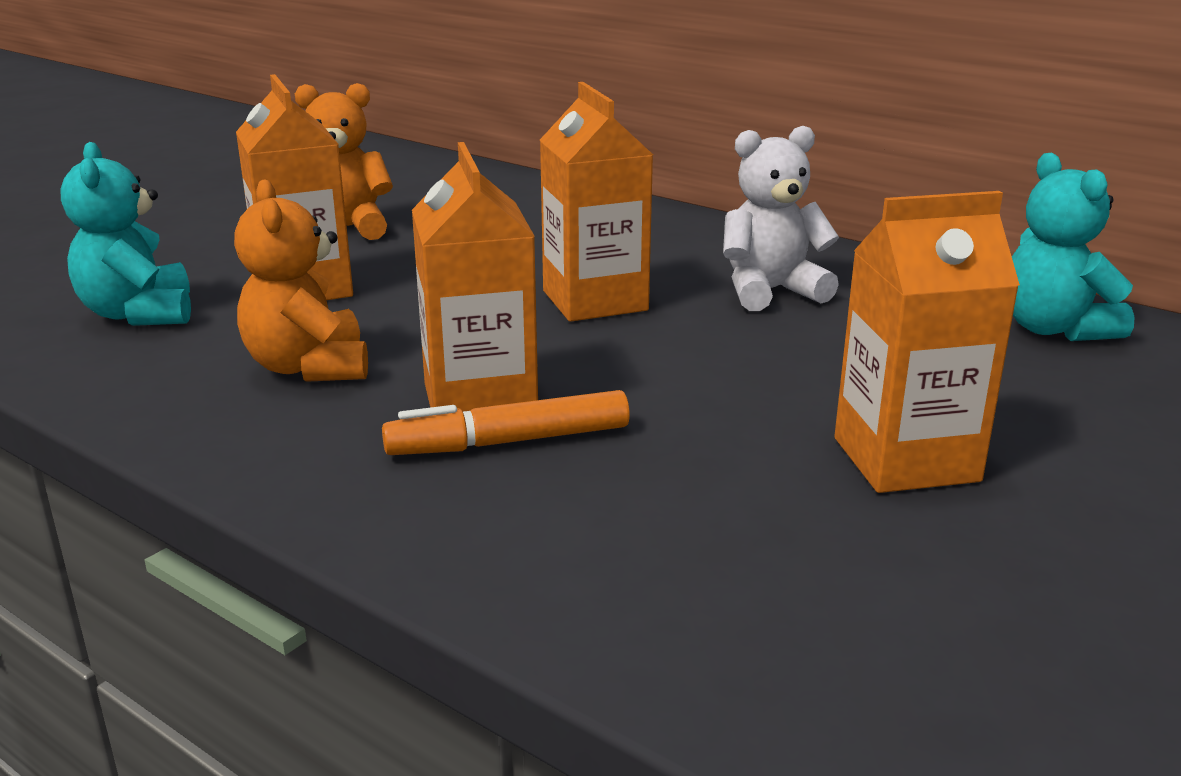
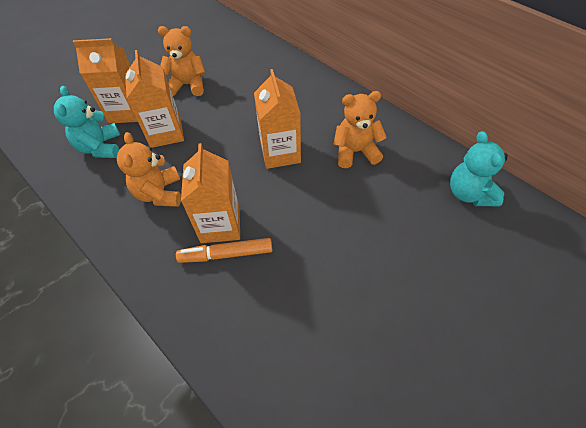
camera: 10 degrees right, 30 degrees up
white teddy bear [723,126,839,311] -> orange teddy bear [333,91,387,168]
orange carton [834,191,1020,493] -> orange carton moved to [73,38,138,124]

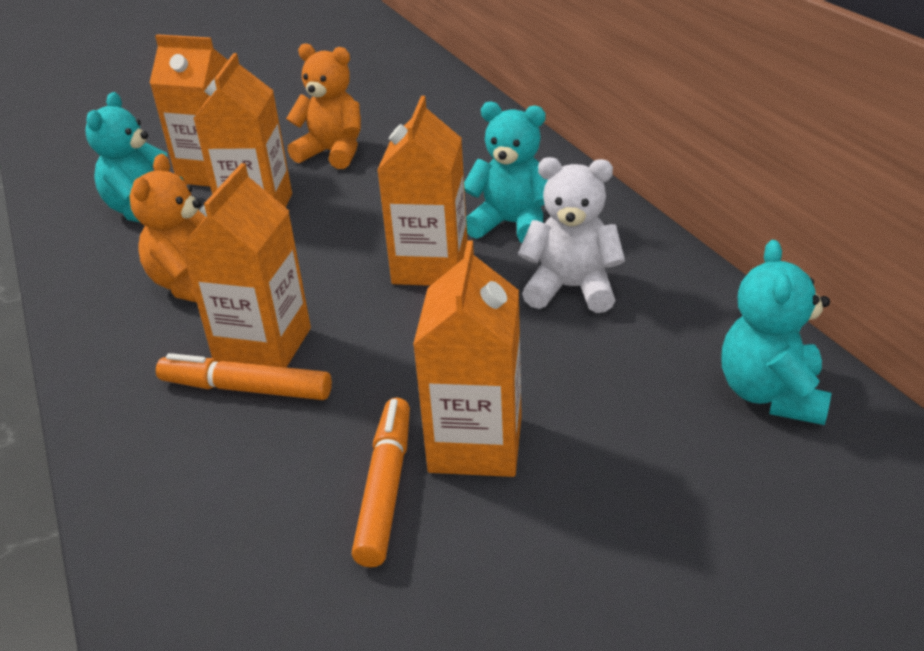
camera: 20 degrees right, 20 degrees down
orange teddy bear [333,91,387,168] -> white teddy bear [518,157,625,313]
none -> orange marker [352,398,410,567]
none -> orange carton [413,240,522,477]
none -> turquoise teddy bear [464,102,548,243]

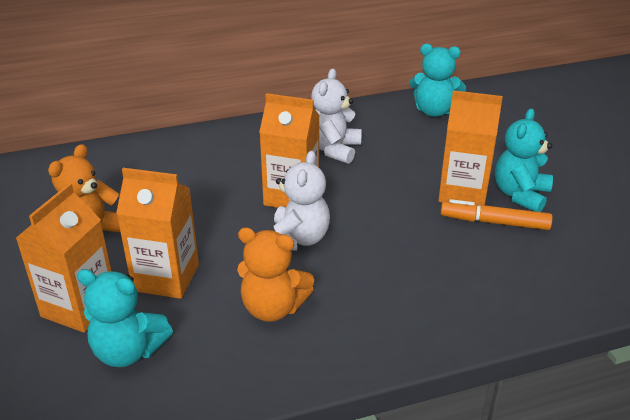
camera: 85 degrees left, 0 degrees up
orange marker [156,353,332,400] -> none
orange carton [180,163,311,367] -> none
turquoise teddy bear [464,102,548,243] -> turquoise teddy bear moved to [495,109,553,212]
none -> white teddy bear [274,151,330,251]

